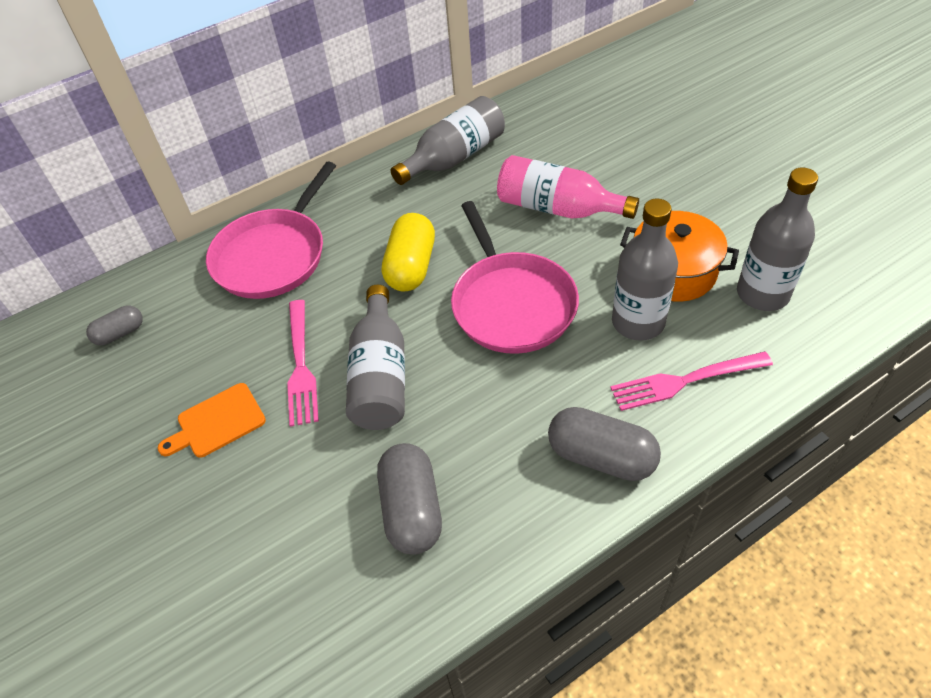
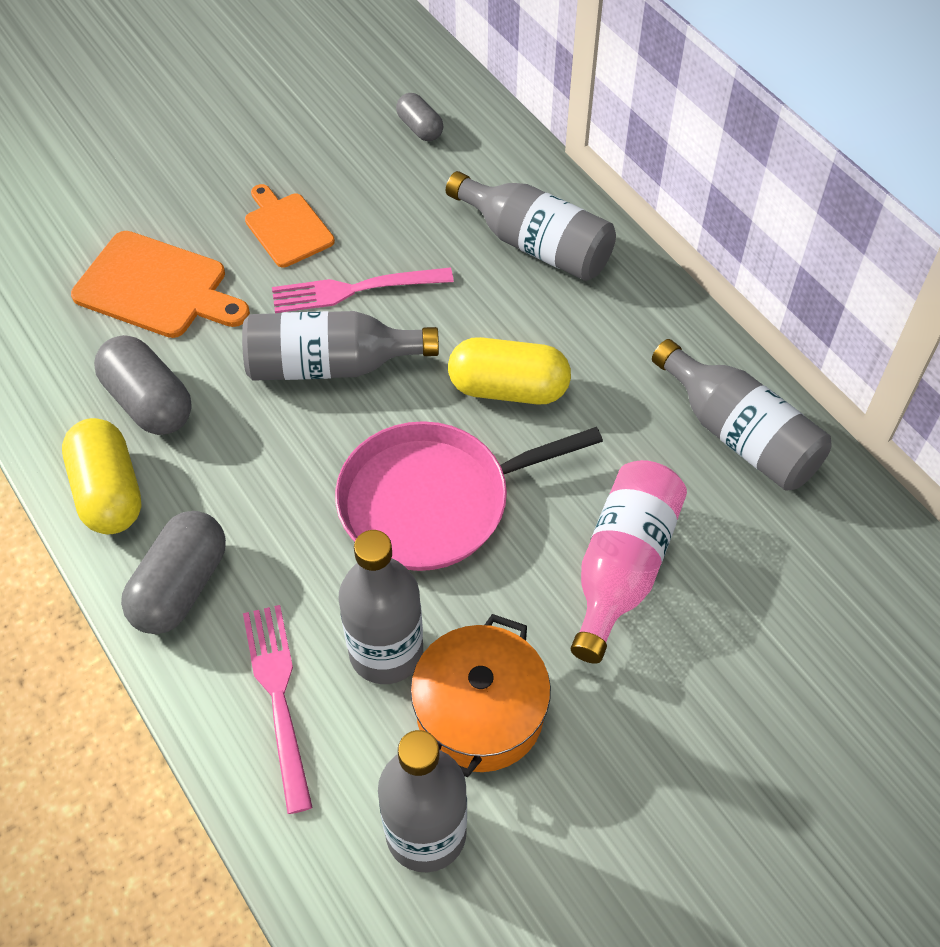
camera: 85 degrees right, 5 degrees up
pink pan [206,162,336,299] -> grey bottle [446,171,616,281]
grey capsule [377,443,442,555] -> grey capsule turned 60 degrees clockwise [94,335,192,435]
none -> yellow capsule [62,418,142,534]
none -> orange cutting board [71,231,250,338]

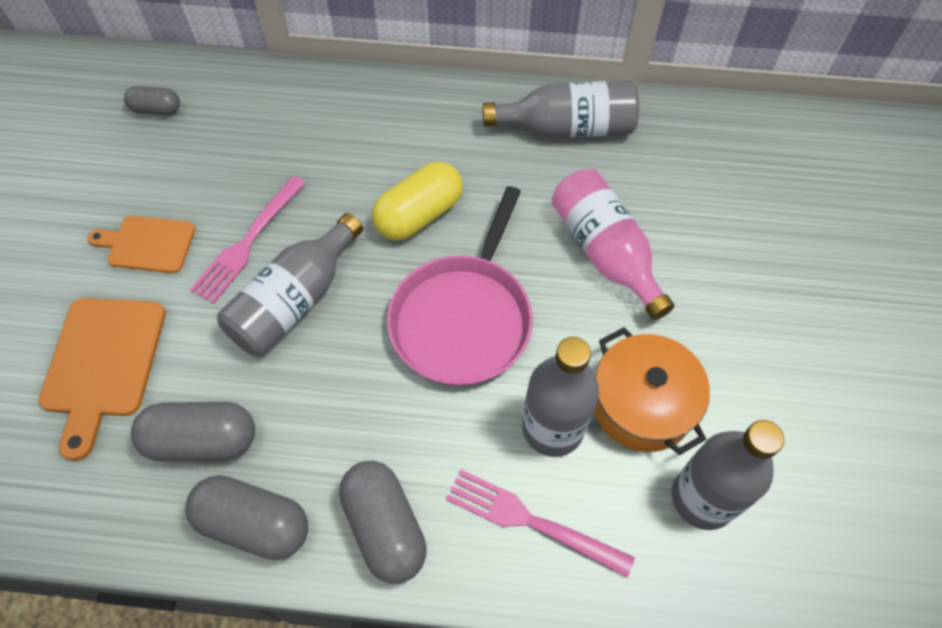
camera: 50 degrees left, 5 degrees up
yellow capsule [62,418,142,534] -> grey capsule [185,475,308,560]
orange cutting board [71,231,250,338] -> orange cutting board turned 120 degrees clockwise [39,298,166,461]
grey bottle [446,171,616,281] -> none

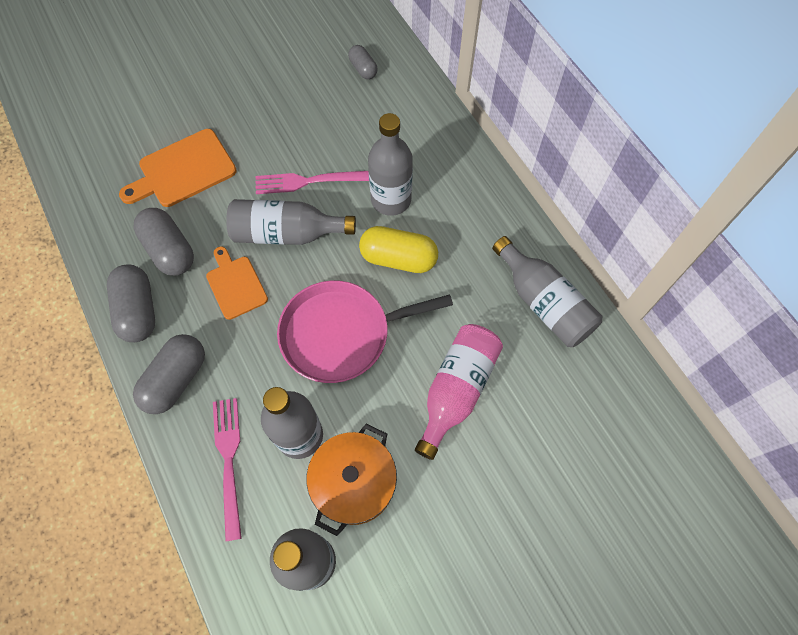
camera: 55 degrees right, 5 degrees up
orange cutting board [88,215,195,273] -> orange cutting board moved to [206,246,268,320]
none -> grey bottle [368,113,413,216]

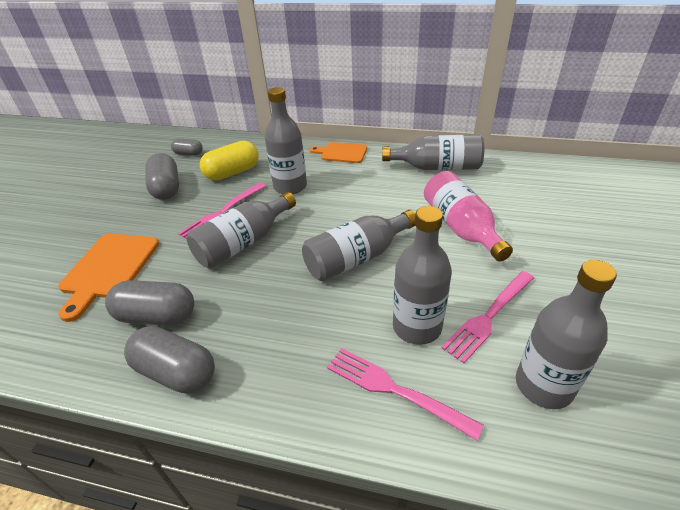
camera: 45 degrees left, 25 degrees down
grey capsule [133,334,205,414] -> grey capsule moved to [145,153,179,200]
orange cutting board [206,246,268,320] -> orange cutting board moved to [310,142,367,163]
pink pan [277,281,453,383] -> grey bottle [302,210,415,281]
orange pot [306,424,397,536] -> pink fork [441,271,534,363]
yellow capsule [359,226,438,273] -> yellow capsule moved to [200,141,259,180]

